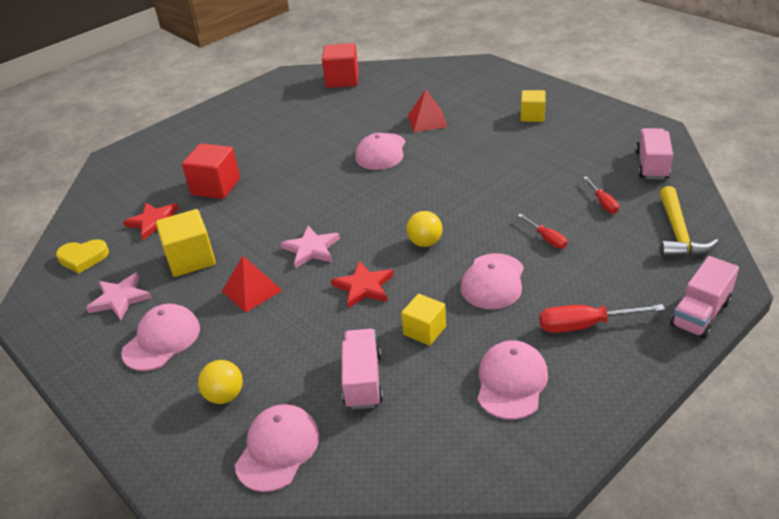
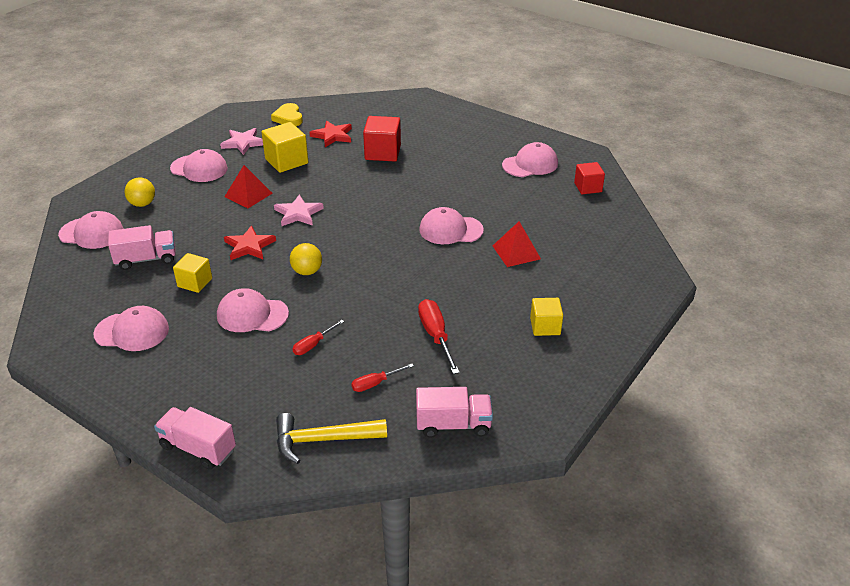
camera: 75 degrees right, 0 degrees up
red cube [322,43,359,88] -> red cube [574,162,605,194], size x0.65
red screwdriver [539,304,665,333] -> red screwdriver moved to [418,299,460,374]
none -> pink cap [502,142,558,177]

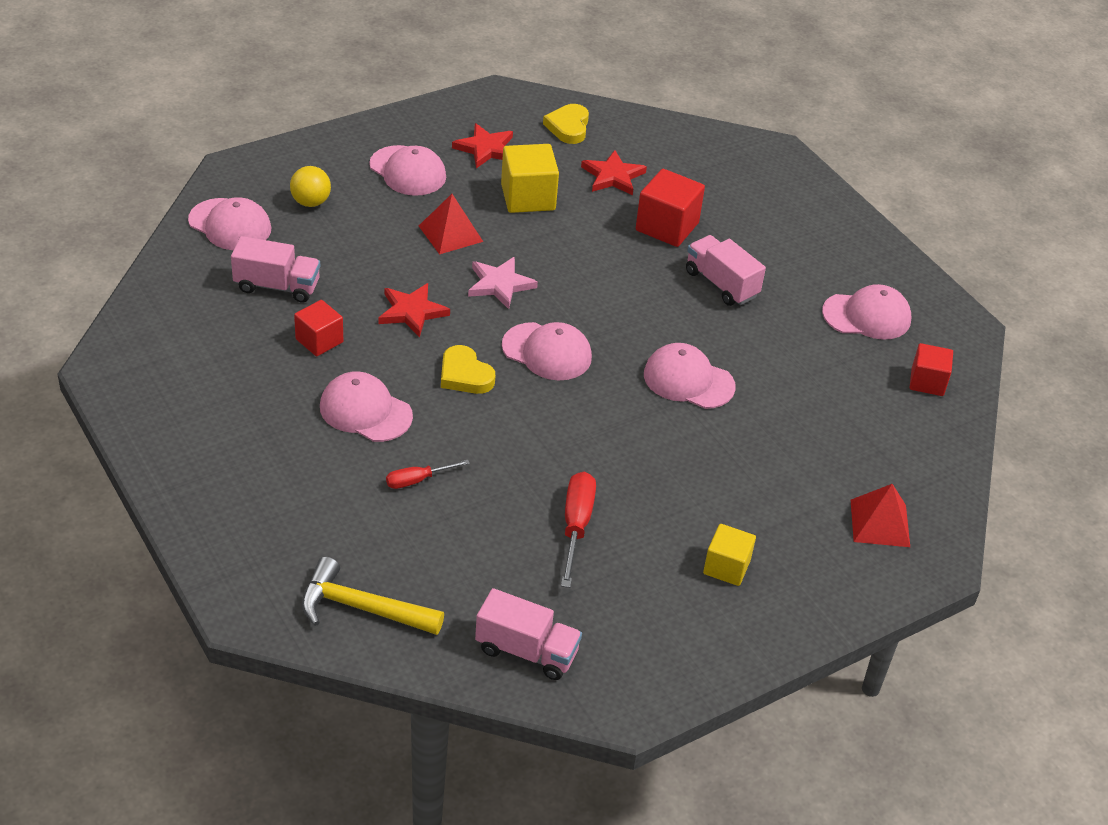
camera: 20 degrees right, 5 degrees up
pink cap [93,306,169,351] -> pink cap moved to [502,322,592,380]
pink truck [154,407,236,470] -> pink truck moved to [686,235,766,306]
yellow cube [173,253,212,293] -> red cube [294,300,343,356]
pink star [220,128,263,155] -> red star [452,123,513,168]
yellow ball [290,243,322,275] -> yellow heart [441,345,495,394]
red screwdriver [351,364,414,392] -> none
red pyramid [493,221,541,267] -> red pyramid moved to [851,484,910,547]

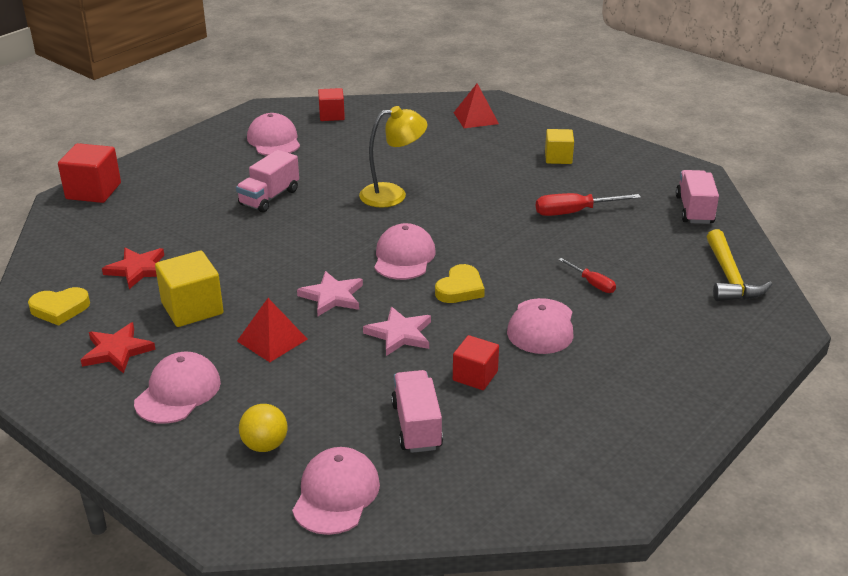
camera: 105 degrees left, 10 degrees down
red star [378,283,450,338] -> pink star [363,307,431,356]
red cube [636,169,705,247] -> red cube moved to [58,143,121,203]
pink cap [644,343,736,409] -> yellow lamp [359,106,427,208]

